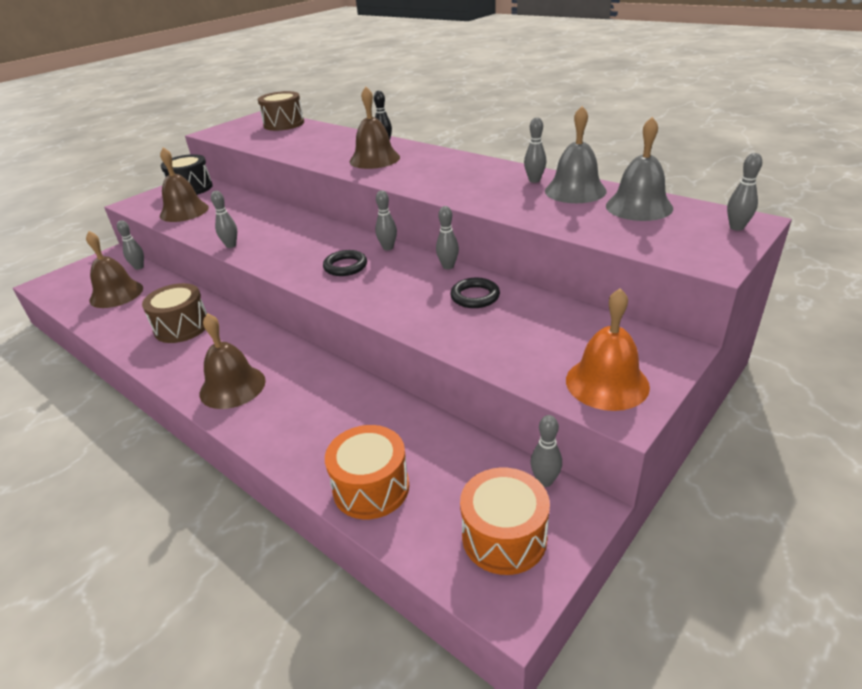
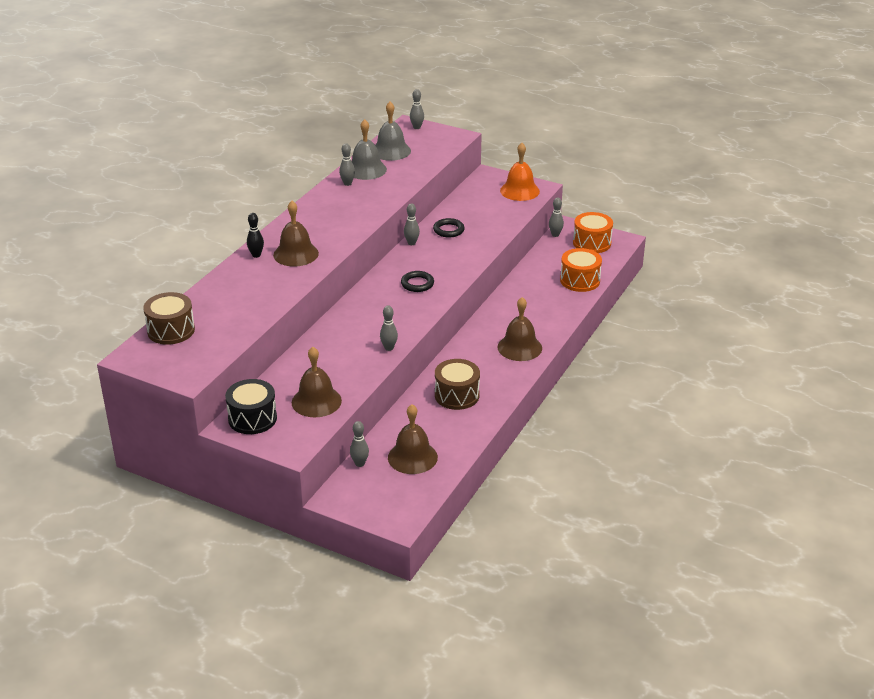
camera: 105 degrees left, 0 degrees up
grey bowling pin [375,190,397,250] -> none

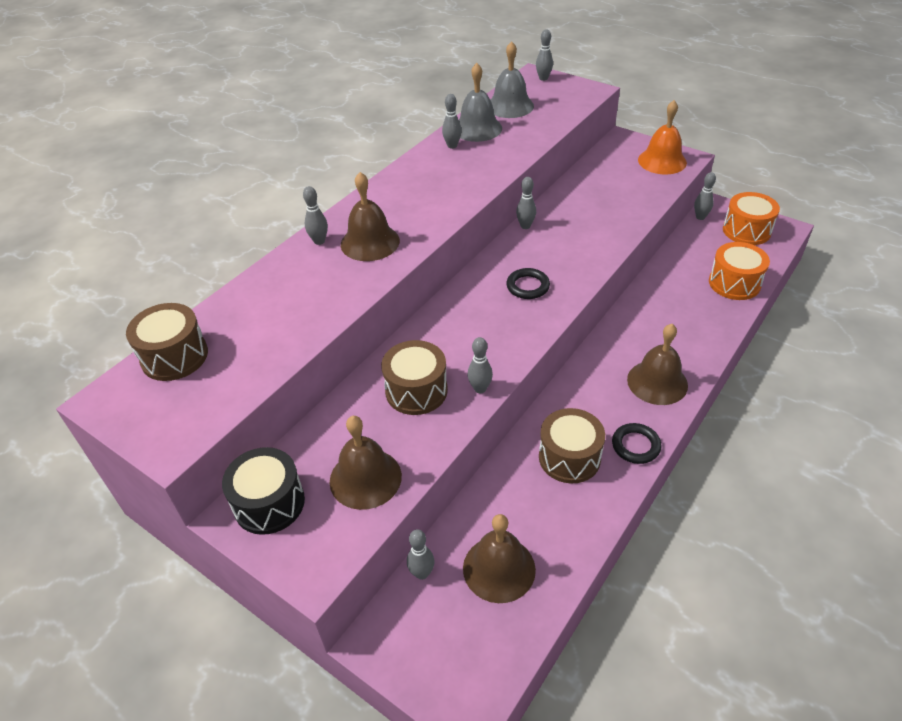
camera: 10 degrees right, 10 degrees up
black bowling pin [247,213,264,258] -> grey bowling pin [303,186,328,245]
black ring [433,218,465,238] -> black ring moved to [612,423,661,464]
none -> brown drum [381,340,448,415]

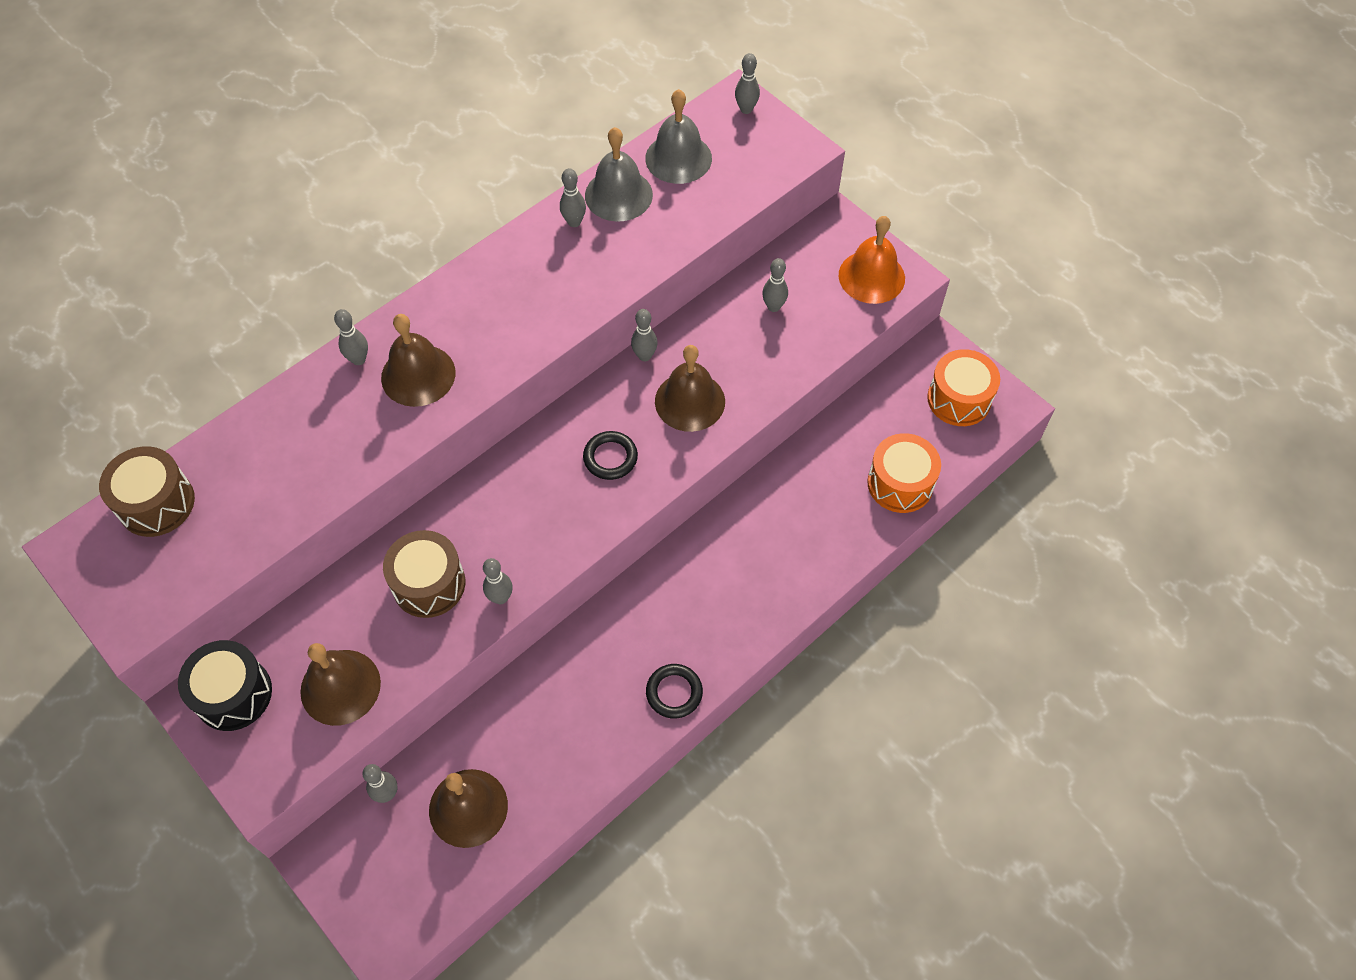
camera: 10 degrees right, 15 degrees up
brown drum [539,408,605,483] -> none
brown bell [627,324,688,405] -> brown bell moved to [655,345,725,432]
grey bowling pin [694,172,716,220] -> grey bowling pin moved to [762,258,788,312]

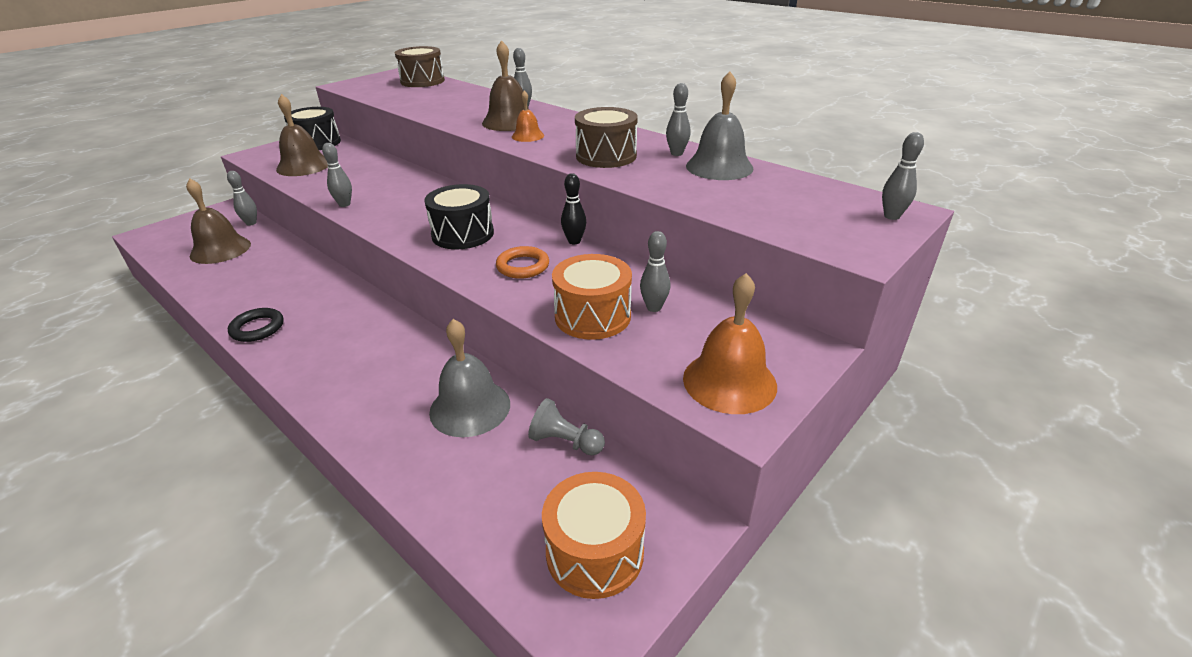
camera: 85 degrees right, 25 degrees down
brown drum [383,530,465,618] -> brown drum moved to [575,107,638,168]
black ring [583,431,638,480] -> black drum [424,184,494,249]
grey bowling pin [631,309,658,361] -> black bowling pin [561,173,586,244]
grey bell [645,89,712,184] -> grey bell moved to [429,319,510,437]
brown bell [655,345,725,432] -> orange ring [496,246,549,279]
orange drum [867,433,941,513] -> orange drum moved to [552,254,632,340]
none -> orange bell [512,90,544,142]
none -> grey pawn [528,398,605,455]

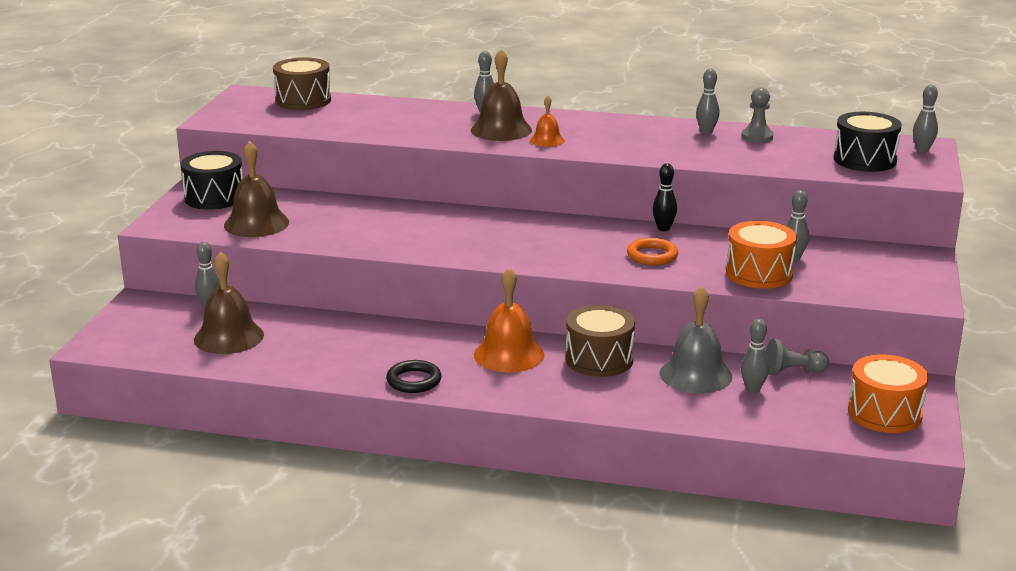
camera: 30 degrees left, 10 degrees down
grey bowling pin [322,143,352,207] -> grey bowling pin moved to [741,319,769,393]
black drum [424,184,494,249] -> black drum moved to [834,112,902,172]
brown drum [575,107,638,168] -> brown drum moved to [565,305,635,377]
orange bell [683,273,777,414] -> orange bell moved to [474,268,544,372]
grey bell [686,71,753,180] -> grey pawn [741,87,773,143]

